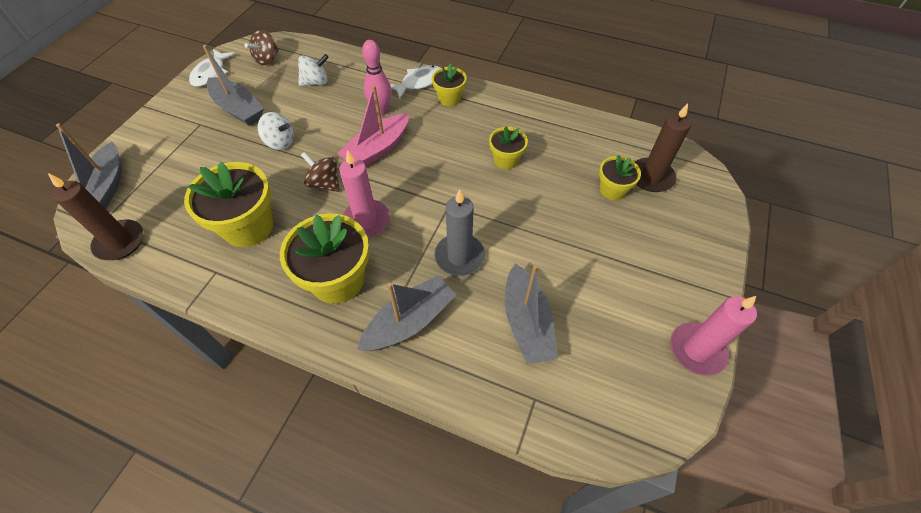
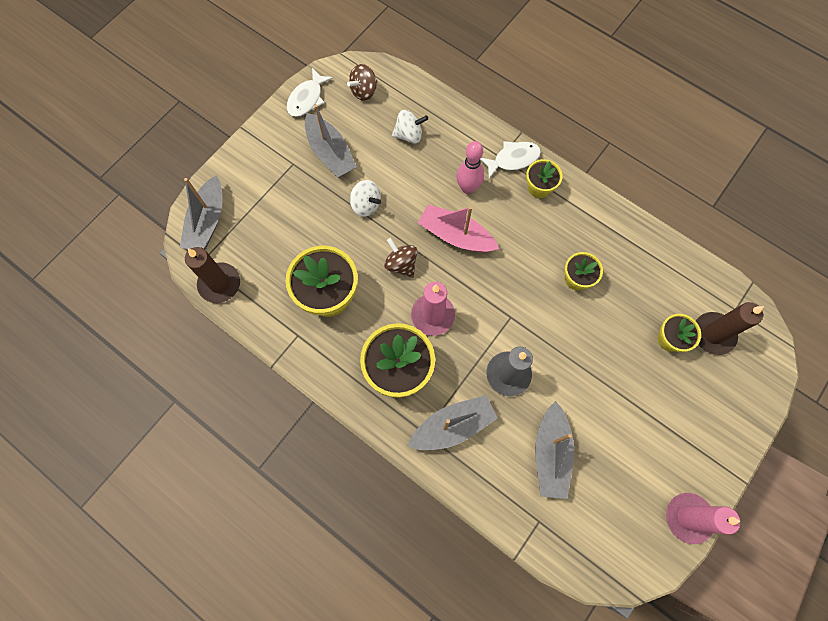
camera: 15 degrees right, 15 degrees up
pink boat [337,85,409,166] -> pink boat turned 60 degrees clockwise [418,204,499,252]

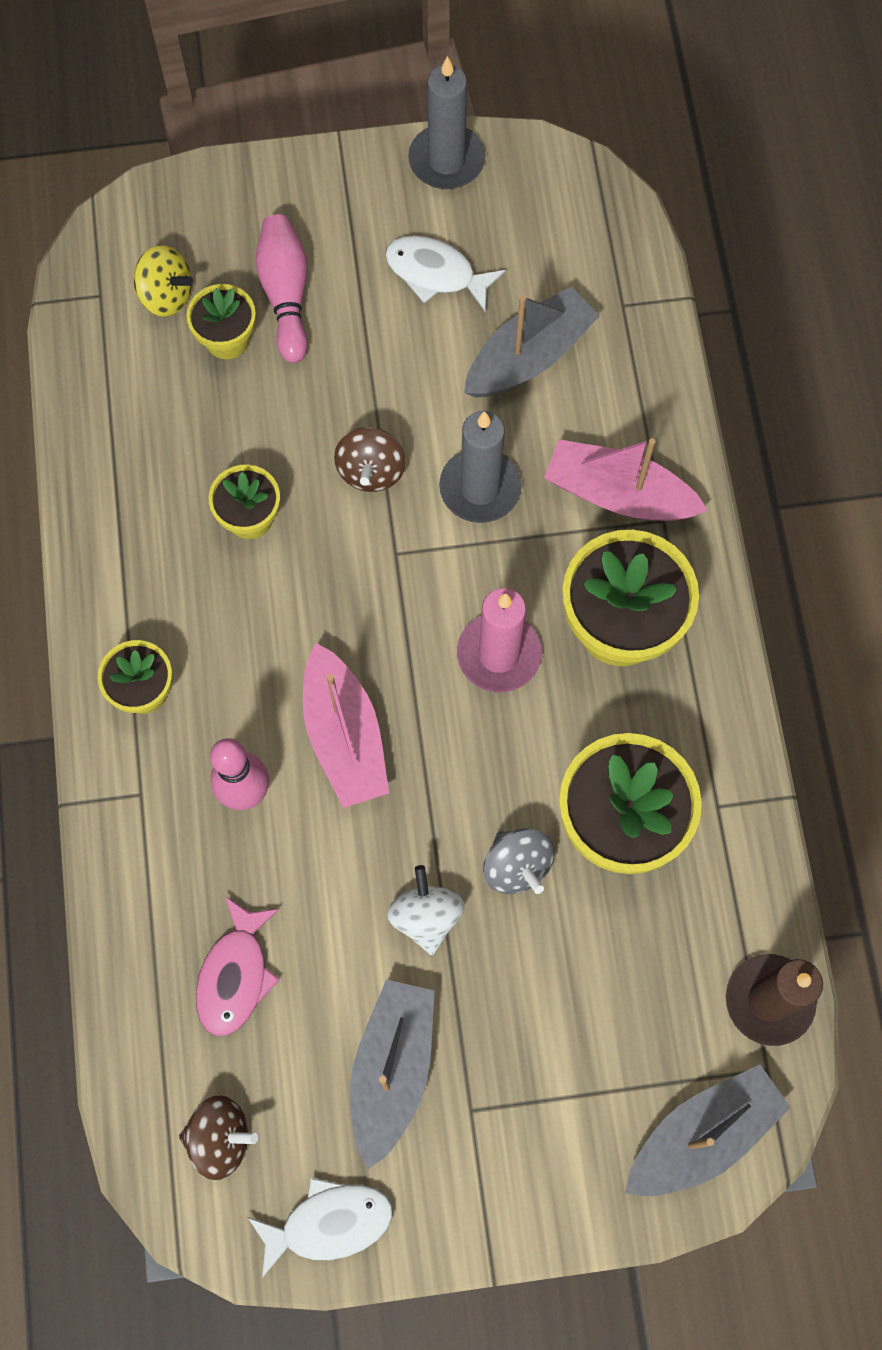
camera: 135 degrees left, 0 degrees up
brown spinning top [384,238,417,278] -> brown spinning top moved to [334,427,406,492]
white spinning top [392,110,428,144] -> pink fish [196,896,280,1036]
grey boat [407,395,498,450] -> pink boat [544,438,708,521]
white fish [480,141,541,179] -> white fish moved to [385,235,505,311]
pink candle [666,493,740,544] -> grey candle [408,56,485,189]
brown candle [696,302,764,355] -> yellow spinning top [134,245,193,317]
none -> pink bowling pin [256,214,308,363]
none -> grey spinning top [483,828,554,894]

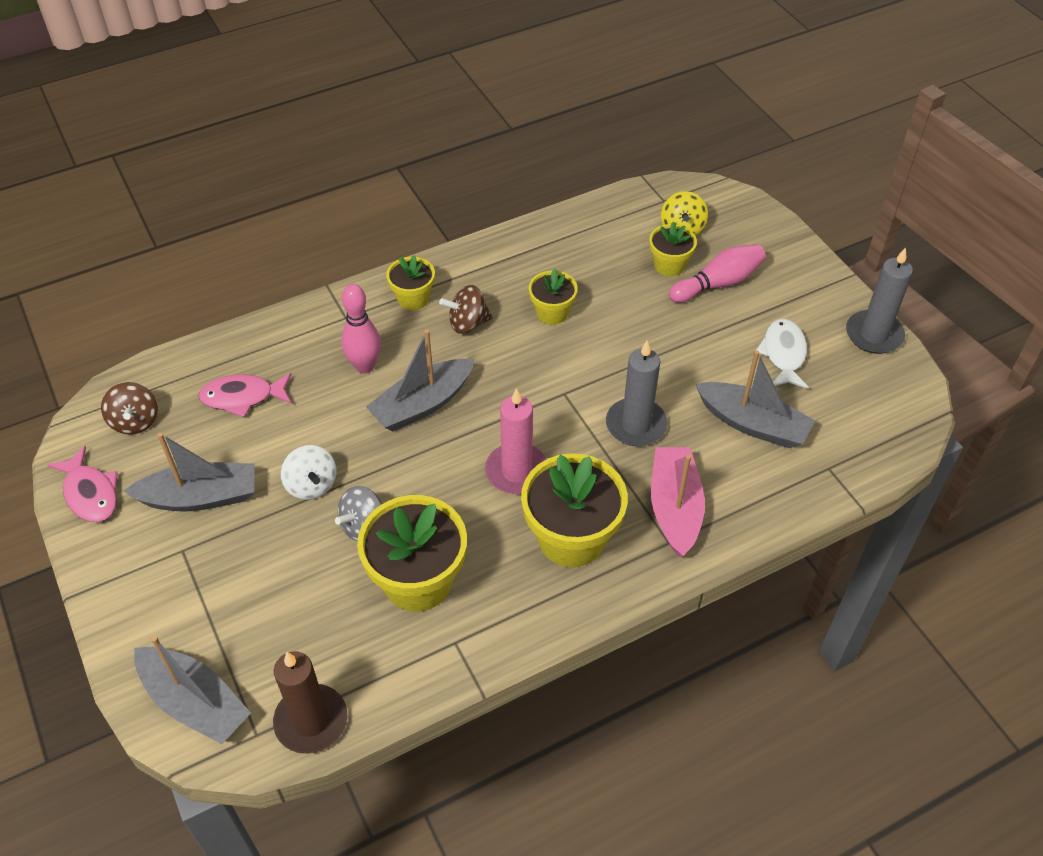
camera: 70 degrees right, 20 degrees down
white fish [247,1177,393,1278] -> pink fish [48,446,118,522]
pink boat [303,643,389,808] -> grey boat [366,330,474,431]
brown spinning top [334,427,406,492] -> brown spinning top moved to [439,285,493,334]
white spinning top [387,865,465,955] -> white spinning top turned 90 degrees clockwise [281,445,336,500]

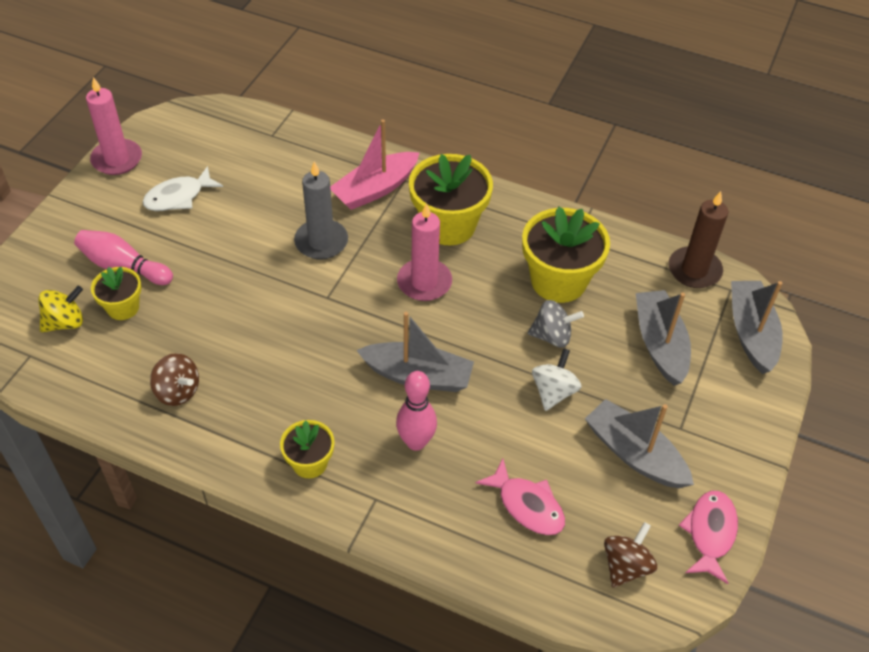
camera: 130 degrees left, 0 degrees up
brown spinning top [439,285,493,334] -> brown spinning top moved to [150,353,199,406]
yellow flower pot [529,269,578,325] -> none
grey boat [695,351,815,448] -> grey boat moved to [636,290,691,386]
grey candle [846,247,913,354] -> pink candle [86,77,142,175]

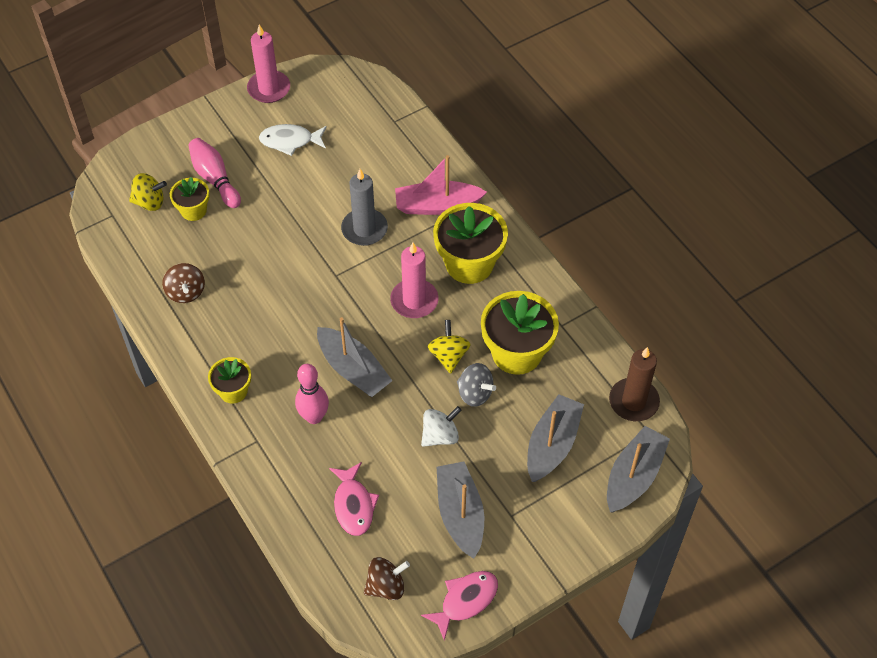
camera: 35 degrees right, 5 degrees up
none -> yellow spinning top [428,320,471,374]

